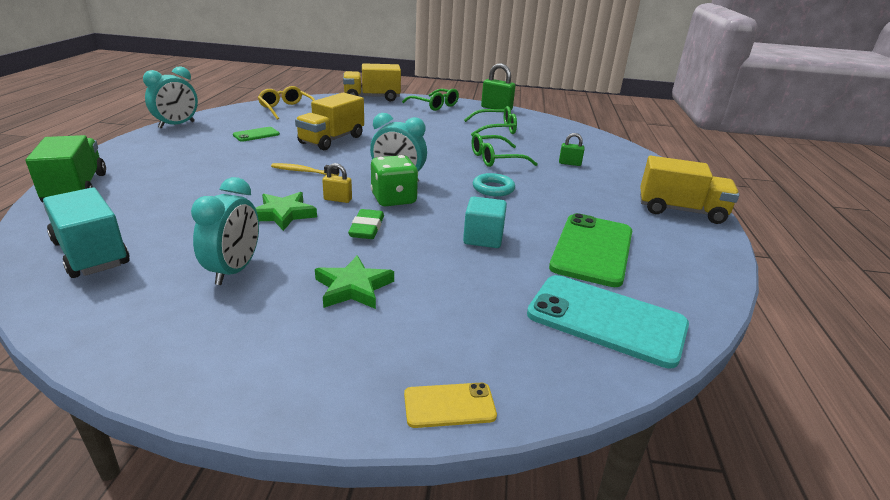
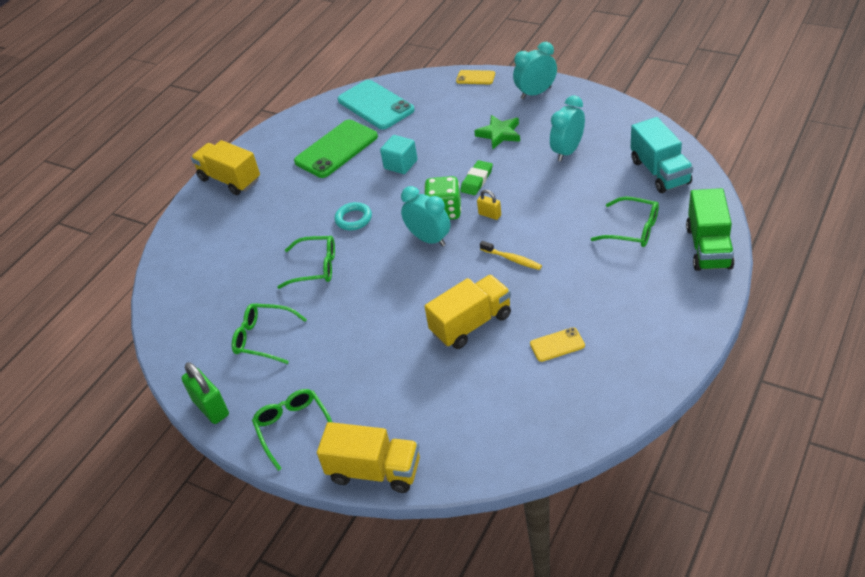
camera: 150 degrees left, 15 degrees up
turquoise clock [143,66,198,129] -> turquoise clock moved to [513,42,557,99]
green phone [233,127,280,142] -> yellow phone [530,327,585,362]
green star [256,192,317,231] -> none
yellow glasses [258,86,315,120] -> none
green padlock [559,133,585,166] -> none
none -> green glasses [591,197,659,247]

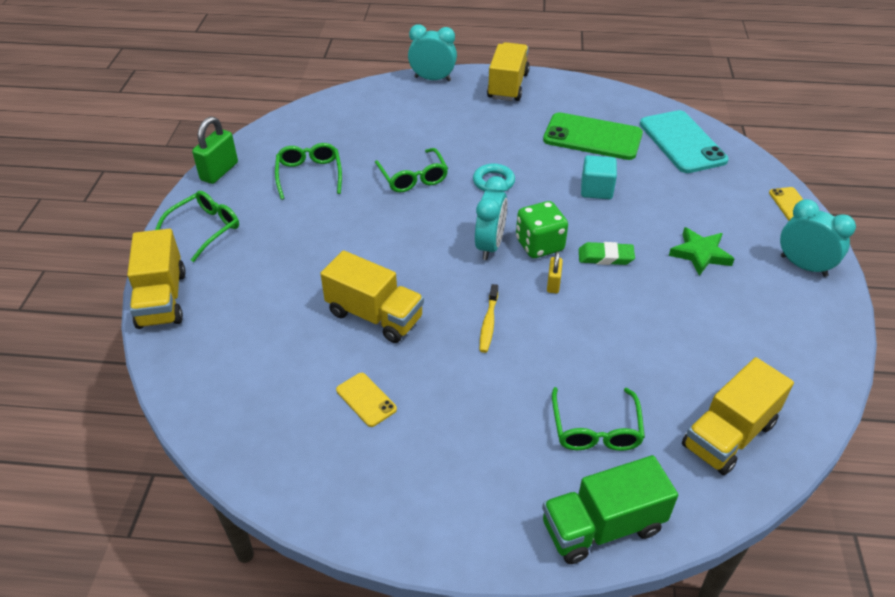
camera: 60 degrees right, 0 degrees up
turquoise phone [338,80,415,130] -> turquoise phone turned 45 degrees counterclockwise [640,110,729,173]
turquoise clock [550,95,585,161] -> turquoise clock moved to [408,24,457,81]
turquoise truck [631,117,693,193] -> yellow truck [682,357,794,475]

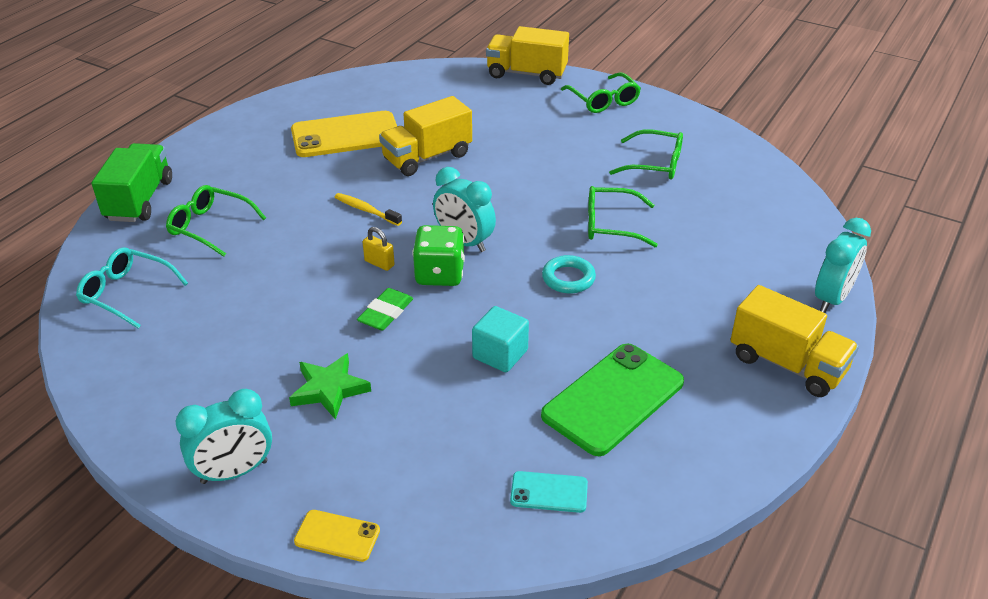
camera: 115 degrees right, 5 degrees down
green padlock [192,117,238,184] -> none
yellow phone [336,373,397,427] -> yellow phone [291,111,397,157], size x2.07
turquoise phone [640,110,729,173] -> turquoise phone [510,471,588,513], size x0.48
yellow truck [682,357,794,475] -> turquoise glasses [76,247,188,329]

